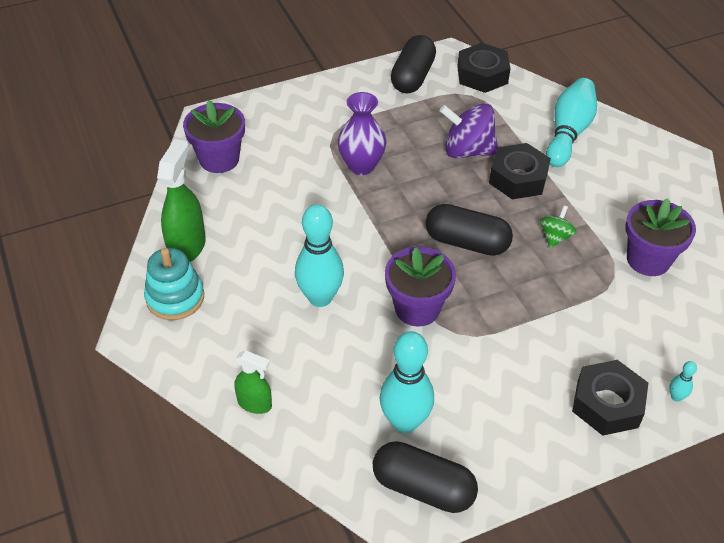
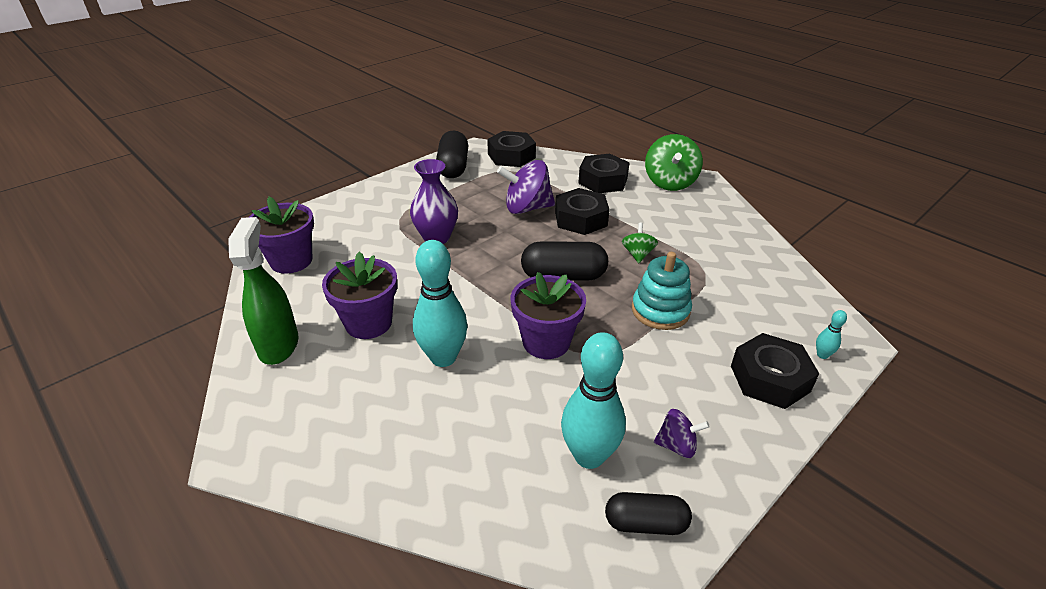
camera: 20 degrees left, 10 degrees down
turquoise stacking toy [144,248,204,320] -> turquoise stacking toy moved to [632,252,692,330]
green spray bottle [235,350,272,414] -> none
black capsule [373,441,478,513] -> black capsule [605,492,692,535], size x0.65
turquoise bowling pin [546,78,597,167] -> black nut [578,154,630,193]
purple flower pot [625,198,696,276] -> purple flower pot moved to [322,251,397,339]
none -> green spinning top [645,134,703,191]
none -> purple spinning top [654,409,710,458]

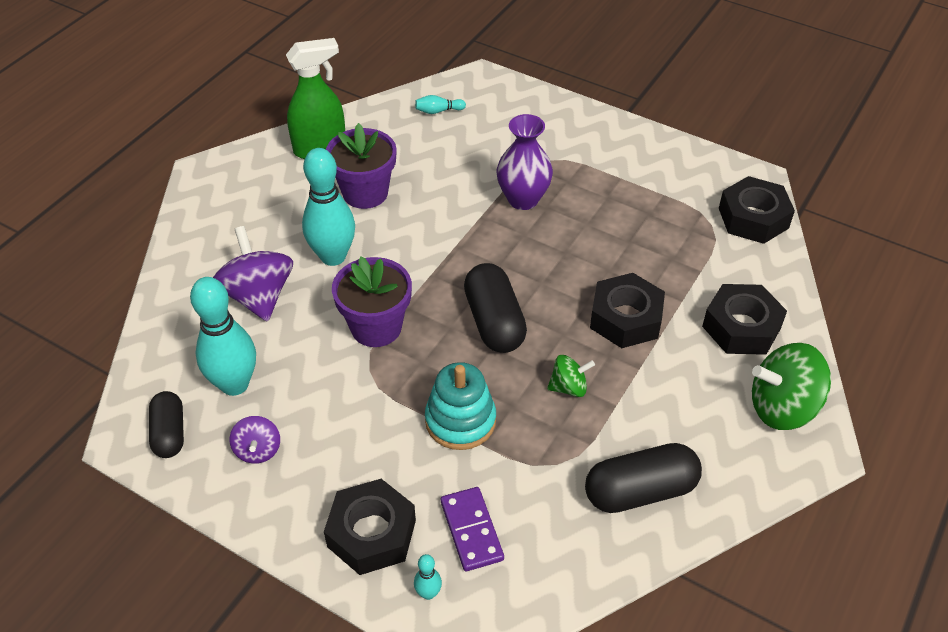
camera: 75 degrees right, 10 degrees up
purple flower pot [249,197,314,274] -> turquoise bowling pin [415,95,466,114]
black capsule [436,131,469,178] -> black capsule moved to [585,443,702,513]
purple spinning top [497,160,555,214] -> purple spinning top moved to [213,226,293,322]
none -> purple domino [441,487,504,571]

